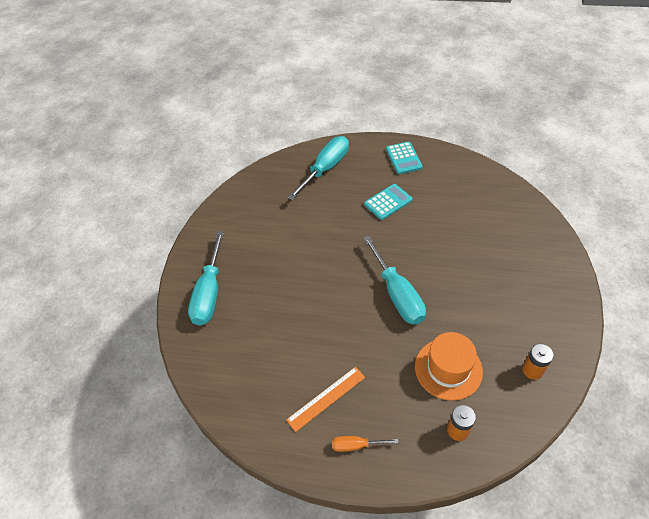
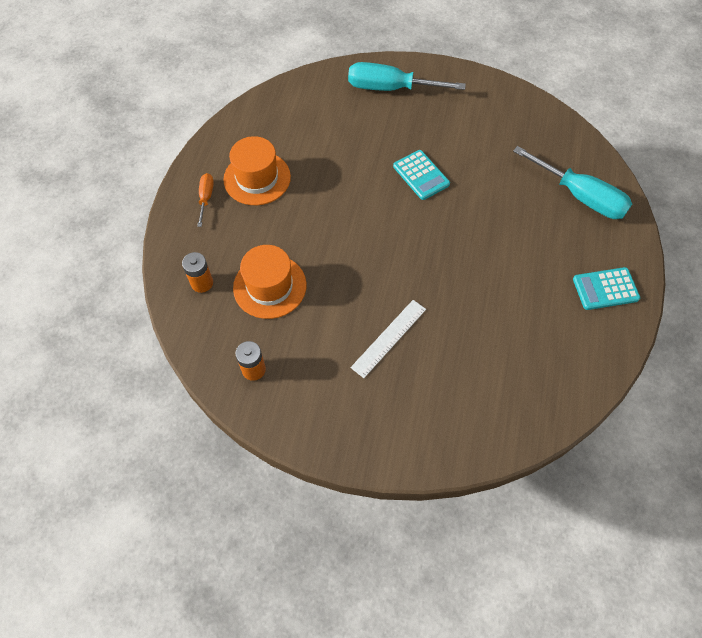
camera: 90 degrees right, 10 degrees up
orange ruler [286,367,365,432] -> orange hat [223,136,291,205]
turquoise screwdriver [363,235,426,325] -> none
turquoise calculator [364,184,412,220] -> turquoise calculator moved to [393,150,450,200]
none -> white ruler [351,300,426,378]

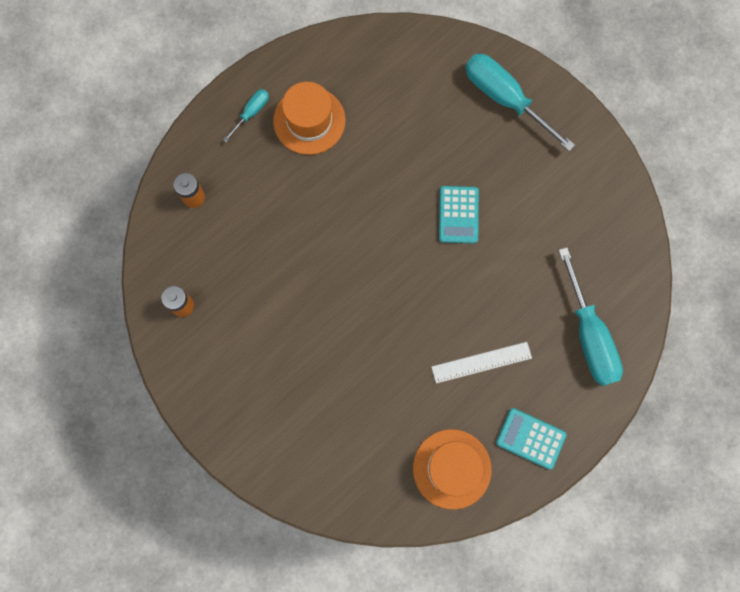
camera: 35 degrees right, 15 degrees up
orange screwdriver [197,173,214,227] -> turquoise screwdriver [223,89,269,142]
orange hat [233,245,307,319] -> orange hat moved to [413,429,491,510]
white ruler [351,300,426,378] -> white ruler moved to [431,342,532,383]

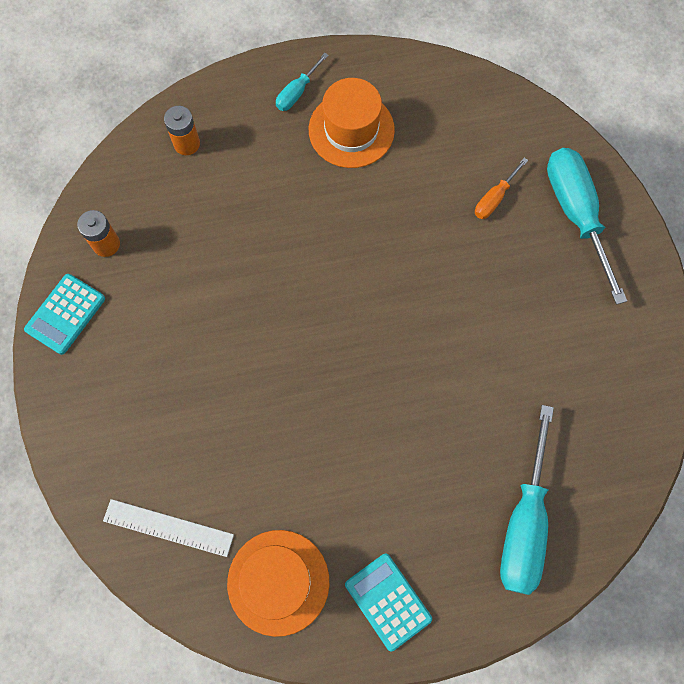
camera: 30 degrees right, 5 degrees down
turquoise screwdriver [223,89,269,142] -> turquoise screwdriver turned 150 degrees clockwise [276,53,329,111]
white ruler [431,342,532,383] -> white ruler moved to [103,499,234,557]
turquoise calculator [439,186,479,244] -> turquoise calculator moved to [24,274,105,355]
none -> orange screwdriver [475,158,528,219]

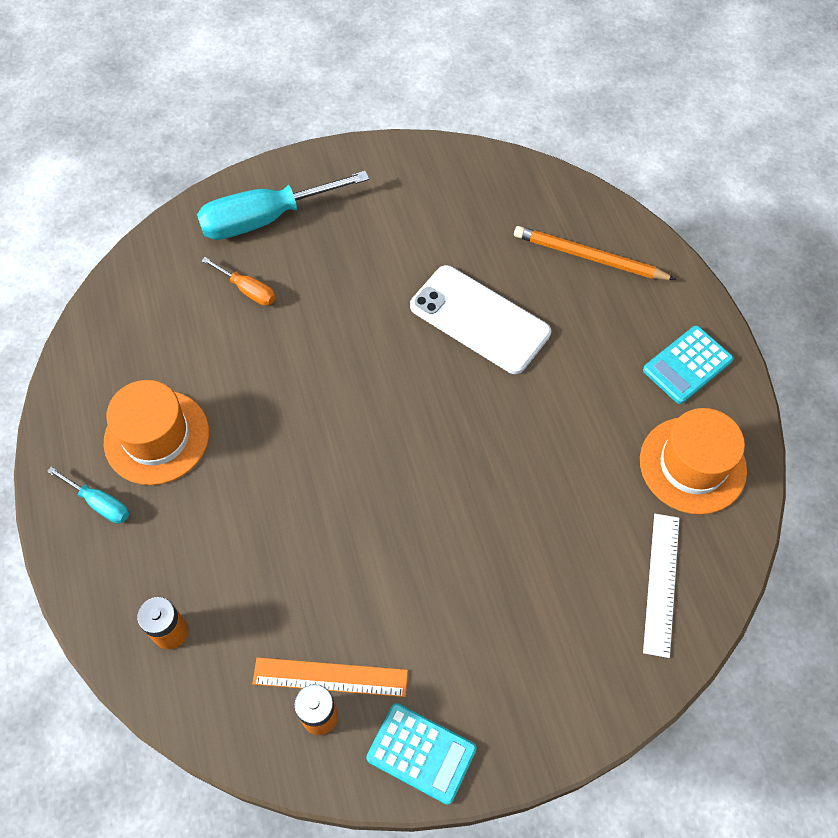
camera: 95 degrees left, 10 degrees down
turquoise screwdriver [500,405,554,595] -> orange pencil [514,226,676,280]
none -> orange ruler [252,657,408,697]
none -> white phone [410,265,551,374]

